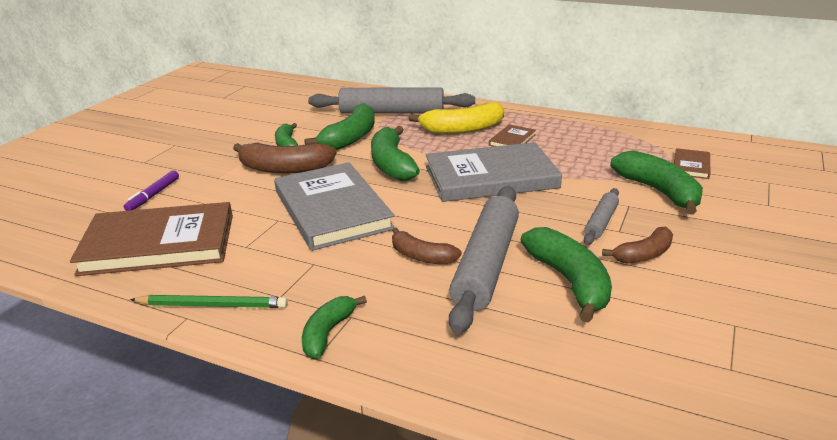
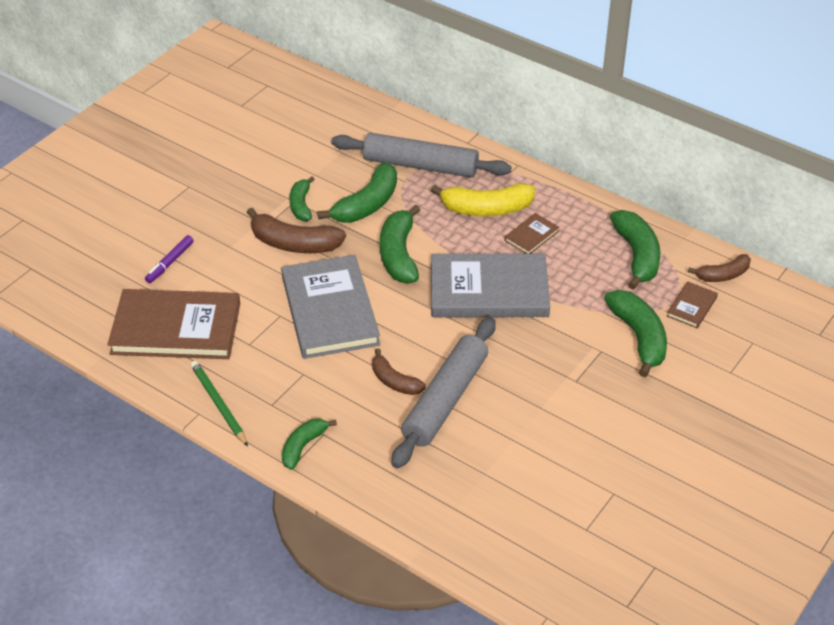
camera: 10 degrees right, 15 degrees up
green pencil [130,295,288,308] -> green pencil turned 135 degrees counterclockwise [190,361,248,446]
green banana [521,227,612,323] -> green banana moved to [610,210,660,290]
grey rolling pin [584,188,619,245] -> none
brown banana [602,227,673,264] -> brown banana moved to [688,254,751,282]

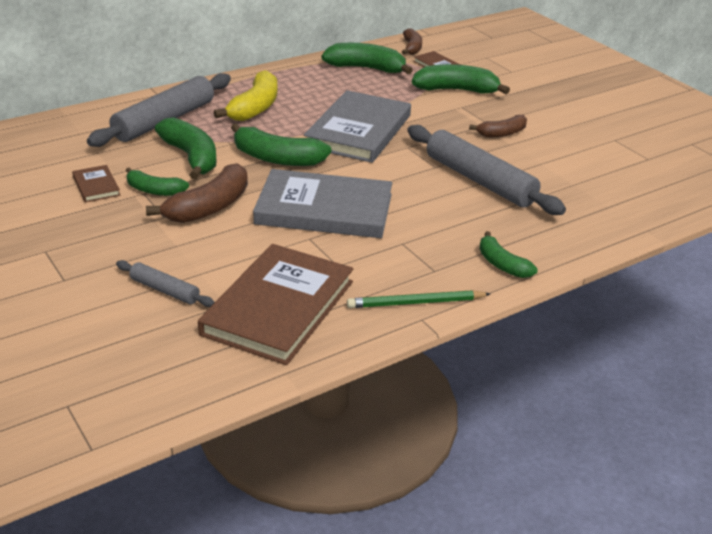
camera: 70 degrees left, 10 degrees down
purple marker [145,235,194,283] -> grey rolling pin [116,260,215,307]
brown banana [372,349,426,395] -> brown banana moved to [469,115,527,137]
brown book [504,213,560,254] -> brown book moved to [72,165,120,202]

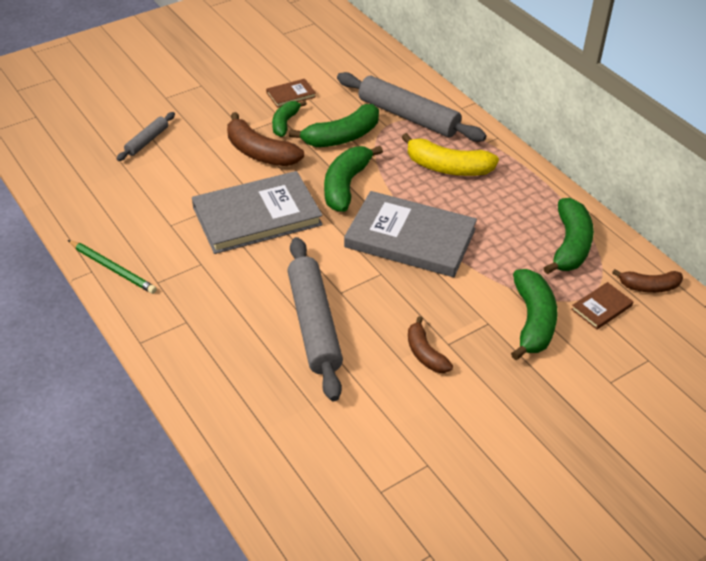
camera: 90 degrees right, 10 degrees up
brown book [198,244,353,365] -> none
grey book [253,169,392,238] -> grey book turned 60 degrees clockwise [192,171,323,254]
green pencil [347,290,490,308] -> green pencil turned 135 degrees clockwise [68,240,157,294]
grey rolling pin [407,125,566,215] -> grey rolling pin turned 60 degrees counterclockwise [287,237,343,401]
green banana [479,231,538,278] -> none

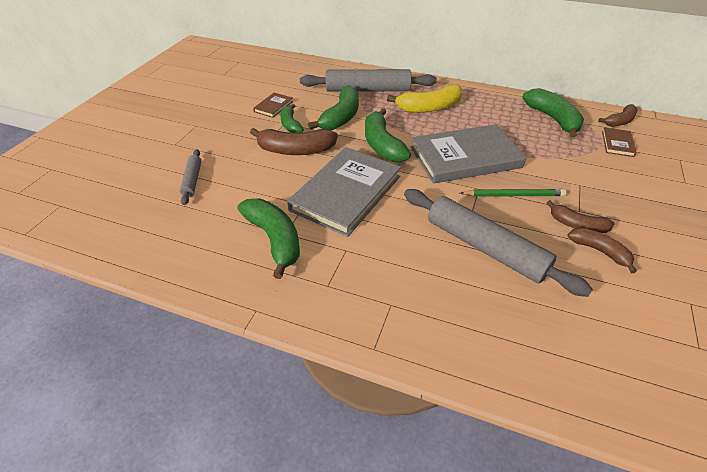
camera: 35 degrees left, 0 degrees up
green pencil [68,240,157,294] -> green pencil moved to [460,189,566,197]
green banana [511,269,557,360] -> green banana moved to [237,198,300,279]
none -> brown banana [568,228,637,273]

